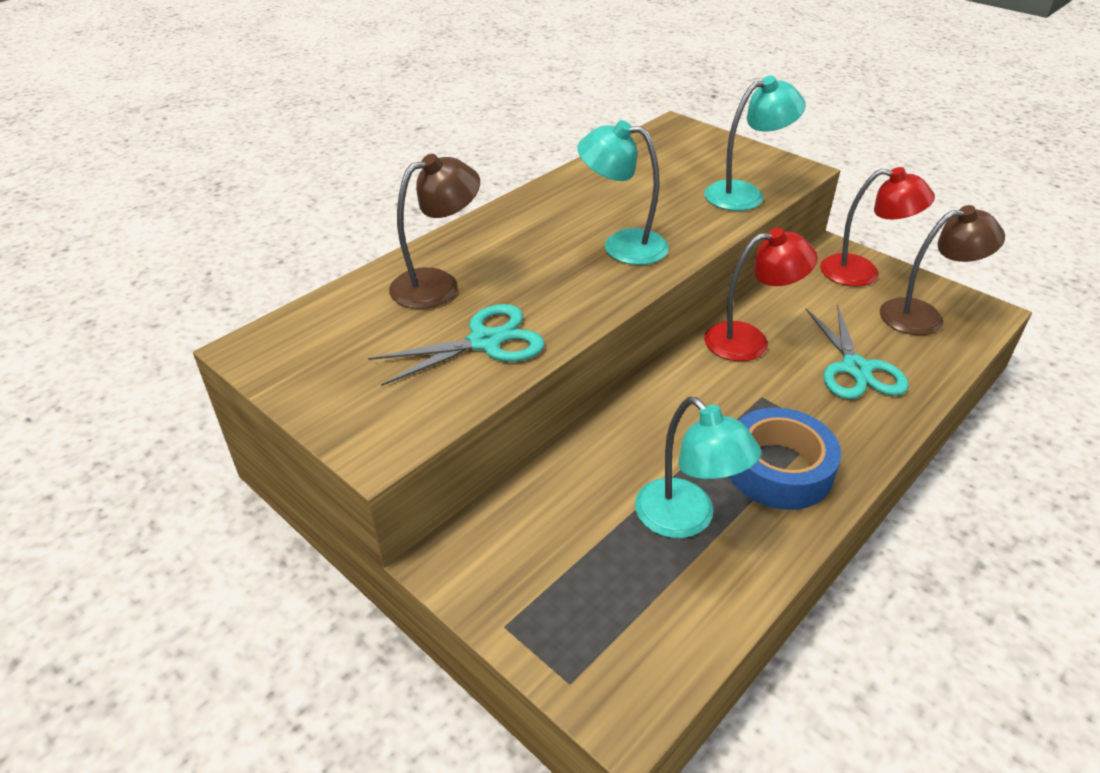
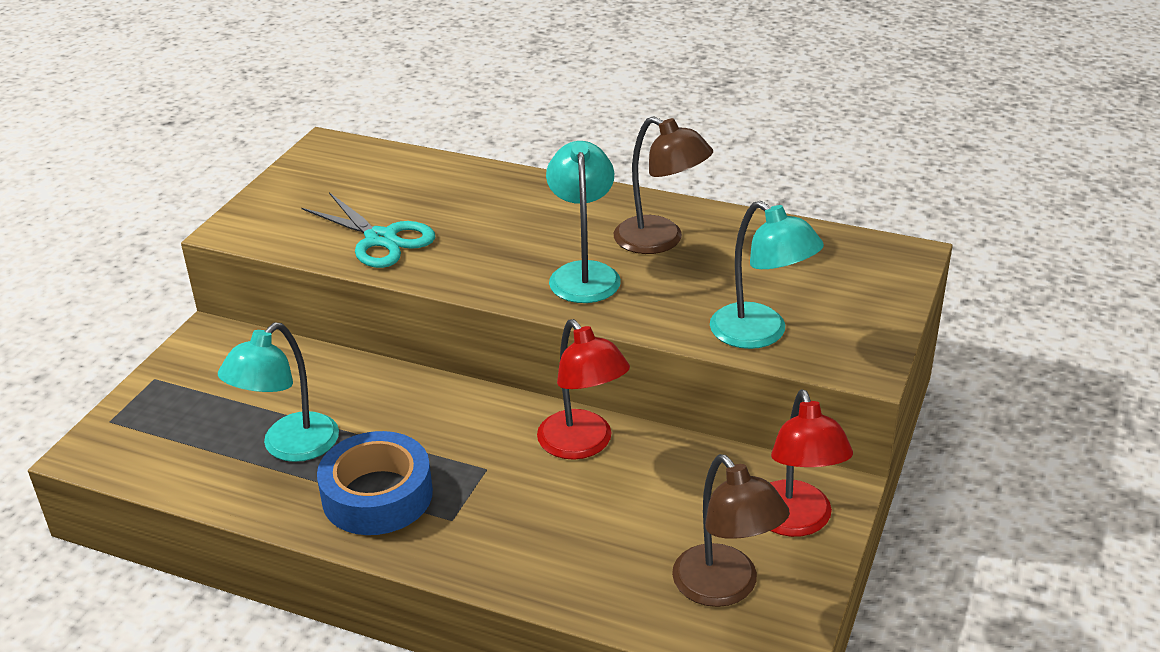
camera: 70 degrees right, 5 degrees down
brown lamp [389,154,480,309] -> brown lamp moved to [614,116,713,254]
turquoise scissors [806,304,909,399] -> none

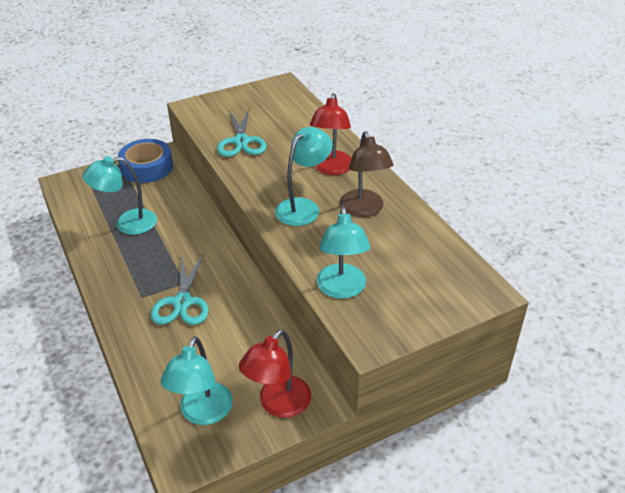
camera: 40 degrees right, 5 degrees up
blue tape [317,431,433,535] -> blue tape moved to [118,139,173,183]
red lamp [537,319,630,460] -> red lamp moved to [310,93,351,175]
brown lamp [672,454,790,607] -> turquoise lamp [161,336,233,425]
none -> turquoise scissors [151,253,209,325]

